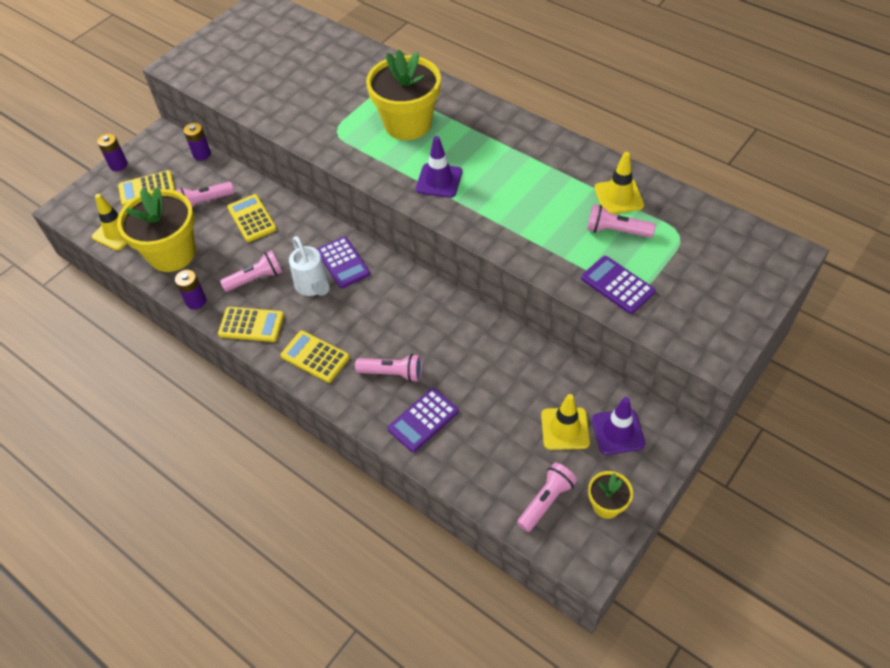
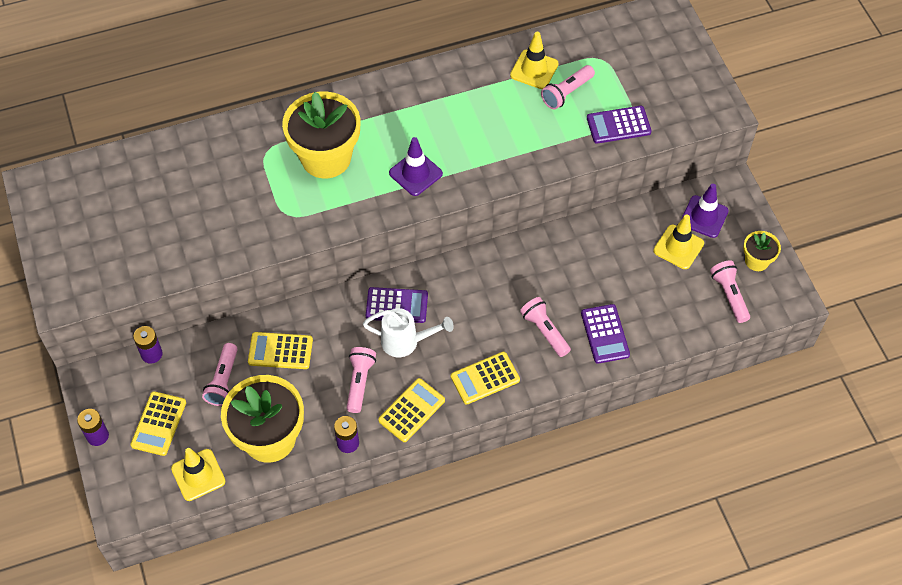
camera: 60 degrees left, 5 degrees up
pink flashlight [355,354,422,382] -> pink flashlight turned 75 degrees counterclockwise [520,297,571,357]

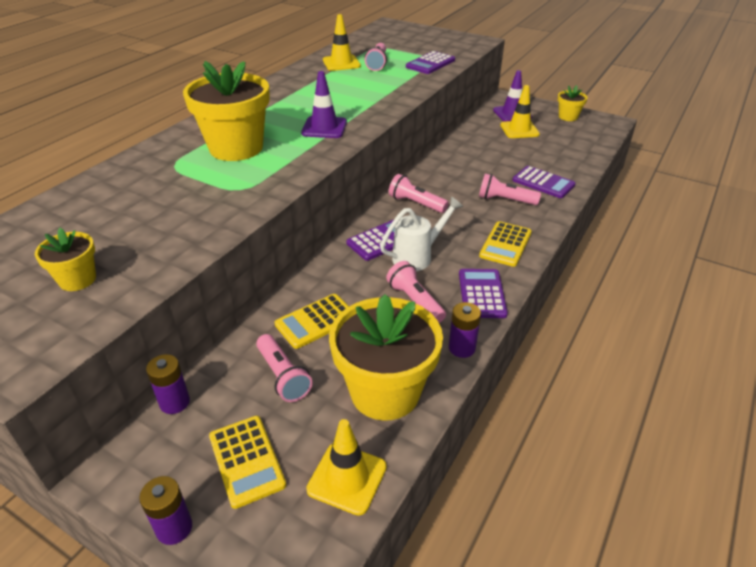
camera: 40 degrees left, 20 degrees down
yellow calculator [378,378,445,442] -> purple calculator [459,269,508,318]
pink flashlight [710,261,750,323] -> pink flashlight moved to [389,174,449,213]
none -> yellow flower pot [35,228,96,291]

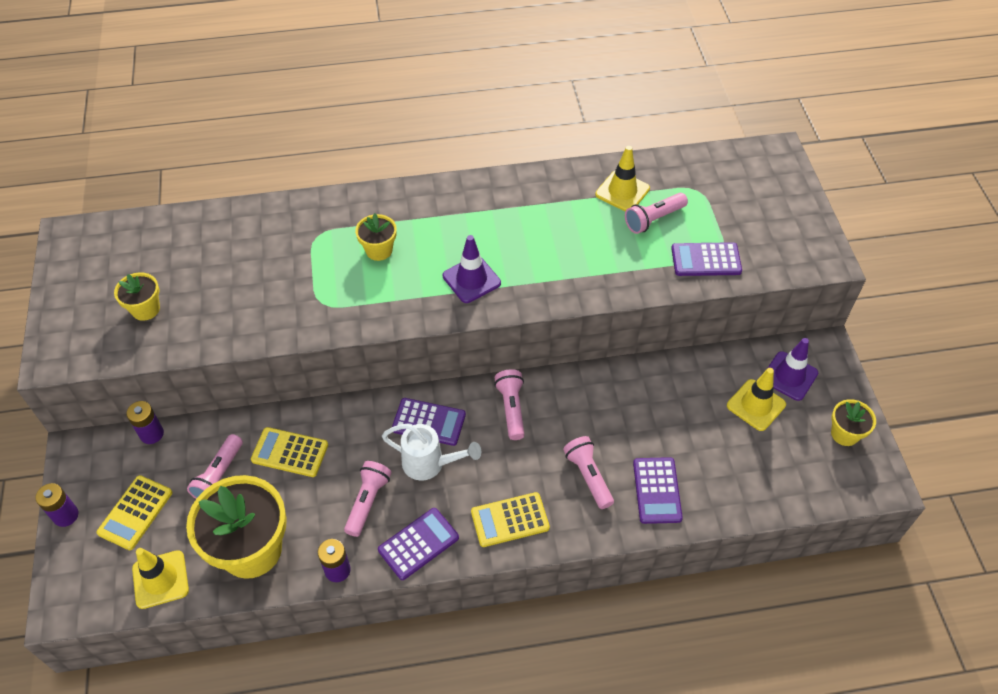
camera: 50 degrees right, 15 degrees up
yellow flower pot [183,61,270,161] -> yellow flower pot [355,213,397,261], size x0.49

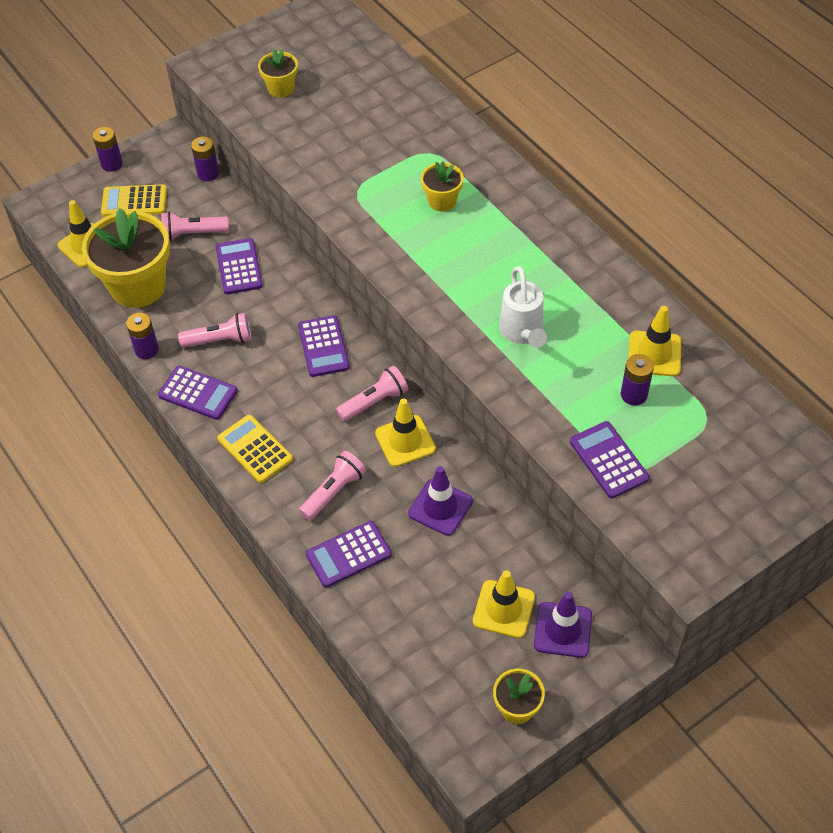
camera: 65 degrees right, 0 degrees up
yellow calculator [251,427,328,477] -> purple calculator [216,238,263,294]
white watering can [382,424,481,481] -> white watering can moved to [499,266,547,348]
purple traffic cone [443,235,501,303] -> purple traffic cone moved to [408,466,473,536]
pink flashlight [625,193,688,234] -> purple battery [621,354,654,405]
none -> yellow traffic cone [375,398,436,467]

